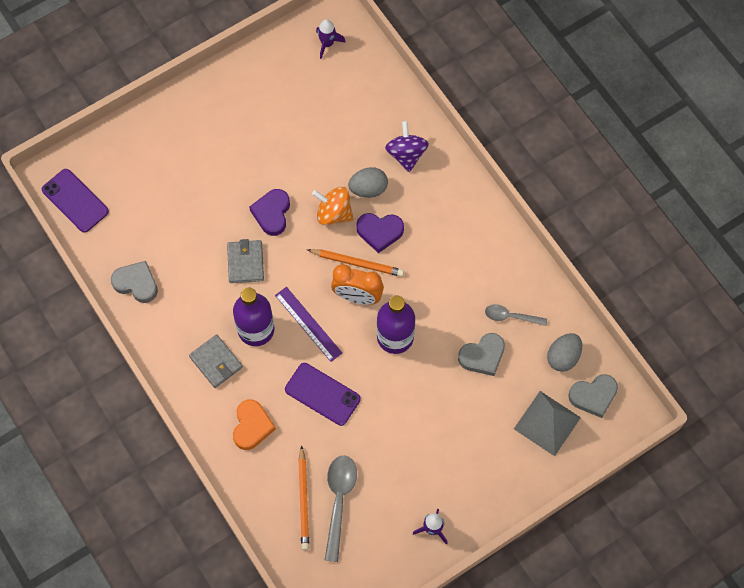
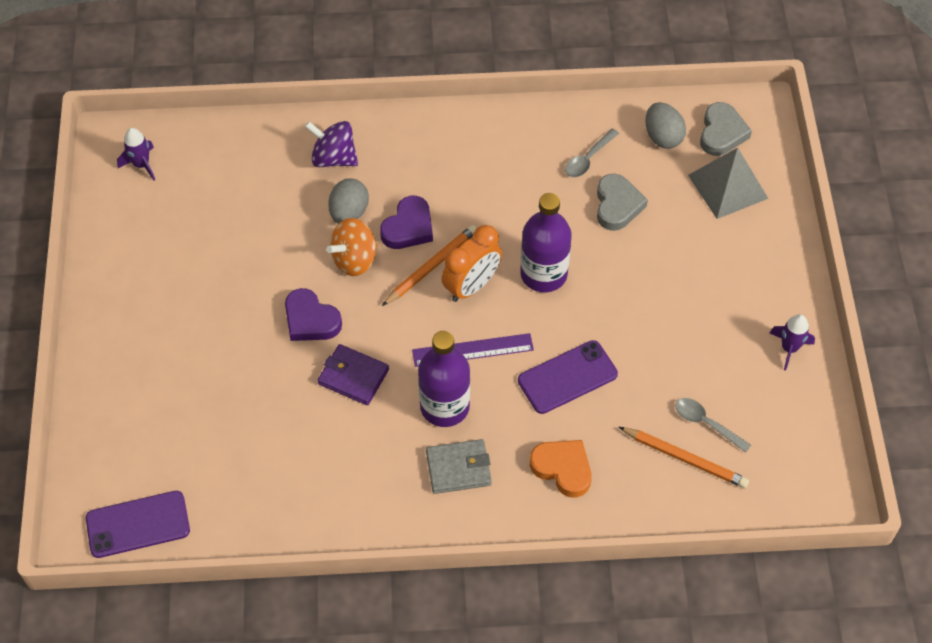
camera: 60 degrees left, 10 degrees down
grey heart [111,261,158,303] -> none
grey wallet [227,239,264,283] -> purple wallet [318,344,389,405]
grey spoon [325,456,357,562] -> grey spoon [676,398,751,453], size x0.62

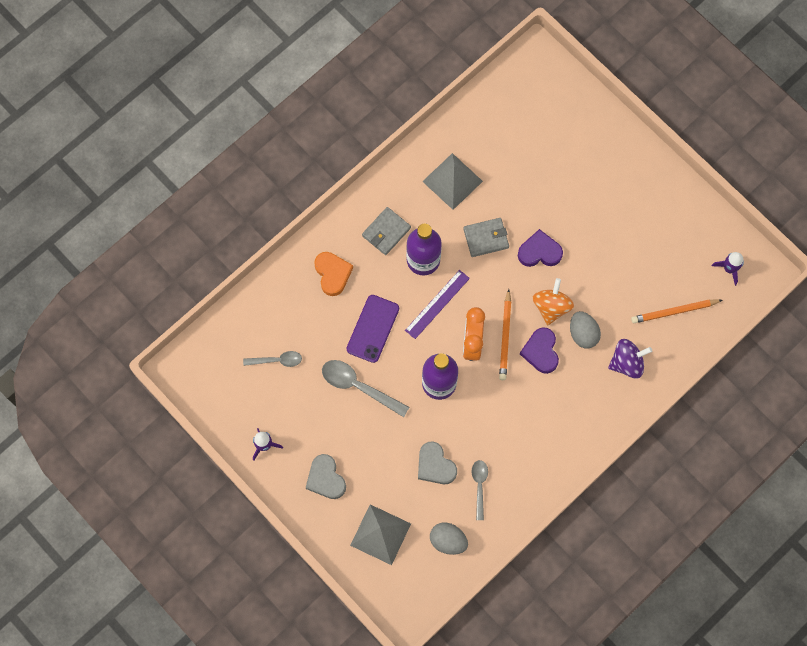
camera: 140 degrees right, 15 degrees up
purple phone [86,491,190,558] -> none
purple wallet [318,344,389,405] -> grey wallet [463,218,509,257]
orange heart [530,440,592,498] -> orange heart turned 105 degrees counterclockwise [314,252,353,296]
orange pencil [619,427,749,488] -> orange pencil moved to [631,300,723,323]
grey heart [700,102,752,156] -> grey heart moved to [306,454,346,499]
none -> grey spoon [322,360,409,417]
none -> grey pyramid [422,153,483,210]

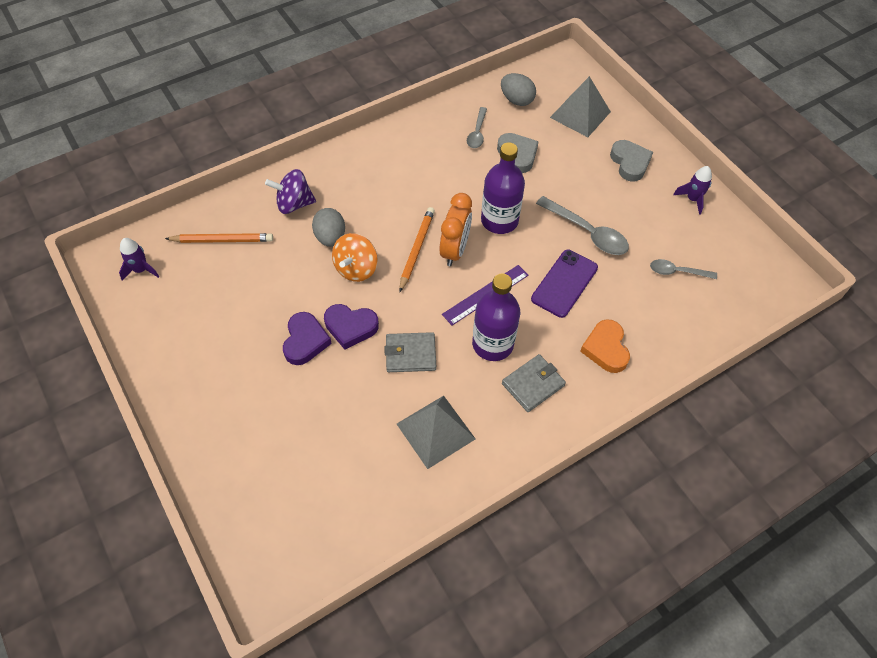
camera: 170 degrees left, 15 degrees down
purple heart [520,327,559,374] -> purple heart moved to [283,312,332,365]

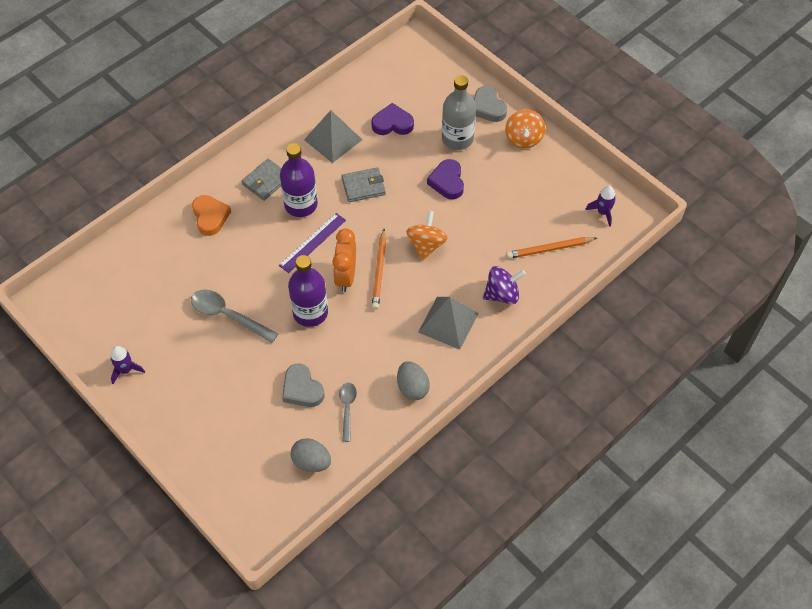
camera: 170 degrees right, 0 degrees up
grey egg [312,208,345,247] -> grey egg moved to [397,361,430,400]
purple heart [324,304,379,350] -> purple heart moved to [371,103,414,135]
purple phone [531,250,598,318] -> none
grey pyramid [550,76,611,137] -> grey pyramid moved to [418,297,478,349]
grey heart [610,140,653,182] -> grey heart moved to [474,86,507,122]
grey spoon [650,259,717,279] -> none
none -> grey bottle [442,75,476,150]
none -> orange spinning top [505,109,545,149]

